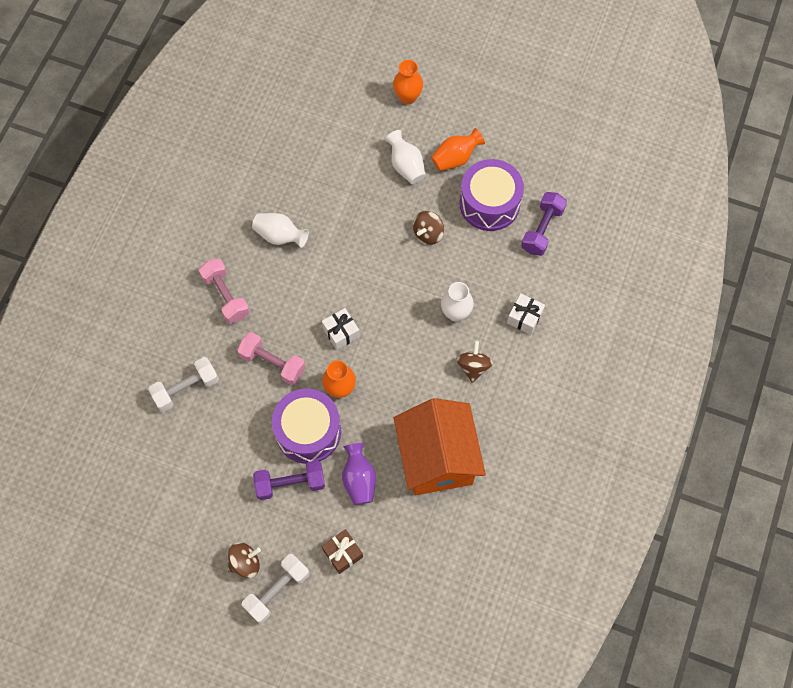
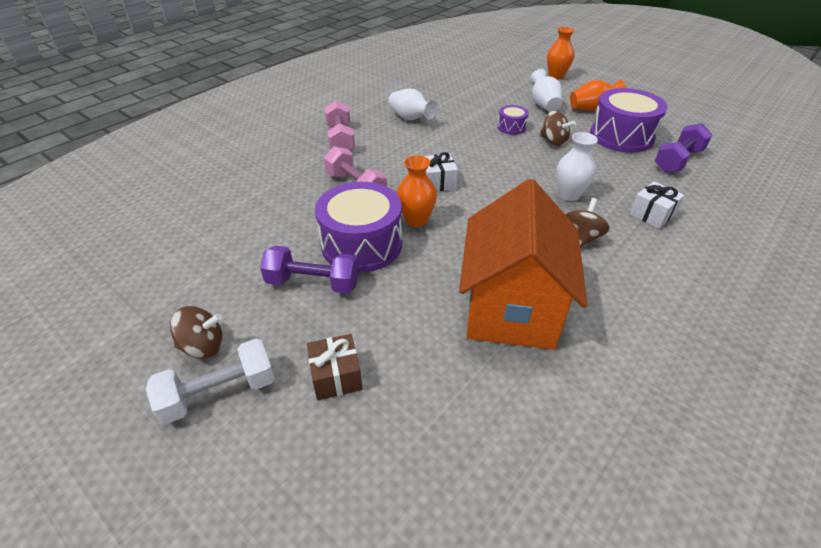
camera: 20 degrees right, 25 degrees down
white dumbbell [148,357,219,412] -> none
purple vase [342,443,376,505] -> none
brown spinning top [413,211,444,245] -> brown spinning top turned 105 degrees counterclockwise [540,111,576,147]
none -> purple drum [497,105,529,135]

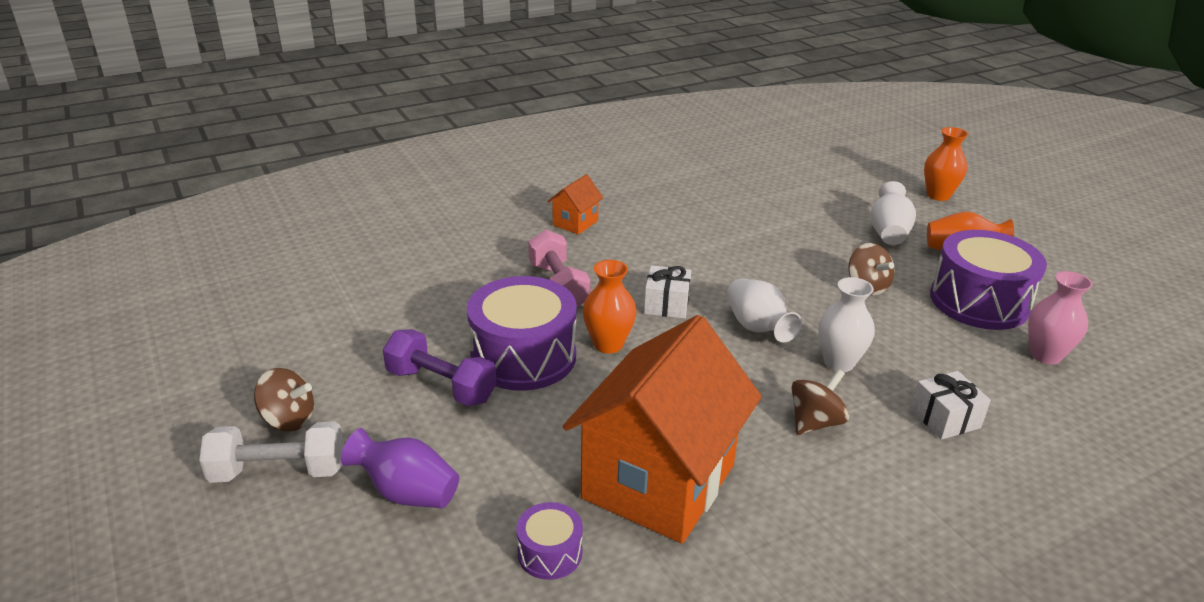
camera: 20 degrees right, 10 degrees down
brown gift [307,334,363,400] -> purple vase [341,428,459,508]
pink dumbbell [325,101,355,151] -> orange house [547,174,603,235]
white vase [388,89,438,120] -> white vase moved to [727,279,802,342]
purple drum [497,105,529,135] -> purple drum moved to [516,502,583,580]
purple dumbbell [655,123,713,173] -> pink vase [1028,271,1093,364]

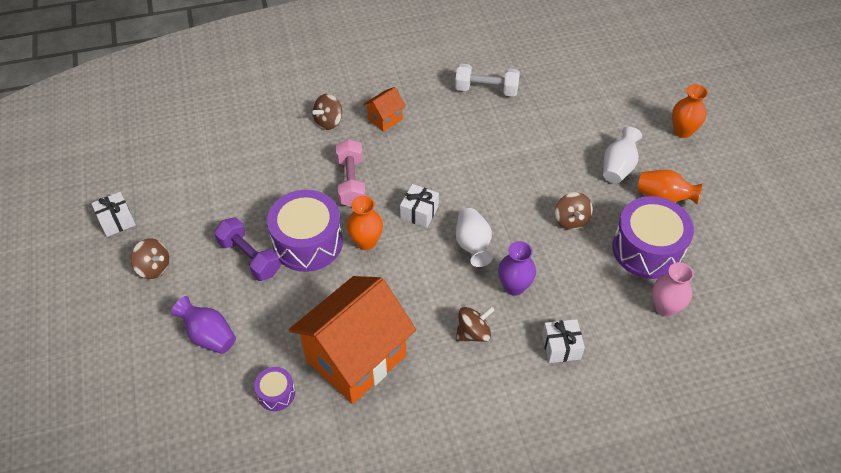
camera: 15 degrees right, 20 degrees up
white dumbbell [199,421,344,483] -> white dumbbell moved to [455,64,520,96]
white vase [818,277,875,372] -> purple vase [498,241,536,296]
none -> white gift [91,192,136,237]
none -> brown spinning top [312,94,342,130]

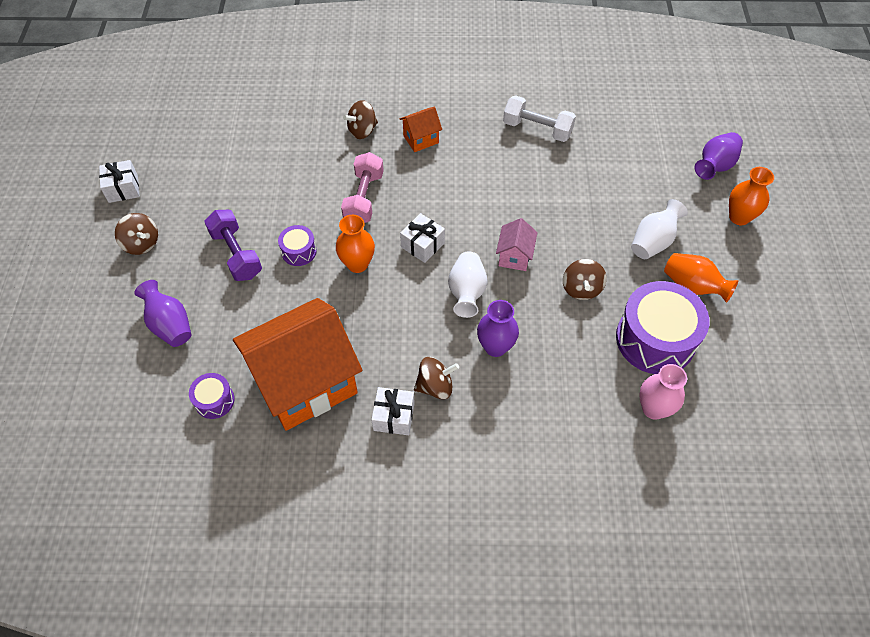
camera: 15 degrees right, 5 degrees up
purple drum [267,190,343,272] -> purple drum [278,225,317,266], size x0.48
white gift [542,319,585,363] -> white gift moved to [371,387,415,435]
none -> pink house [496,218,538,271]
none -> purple vase [694,132,743,180]

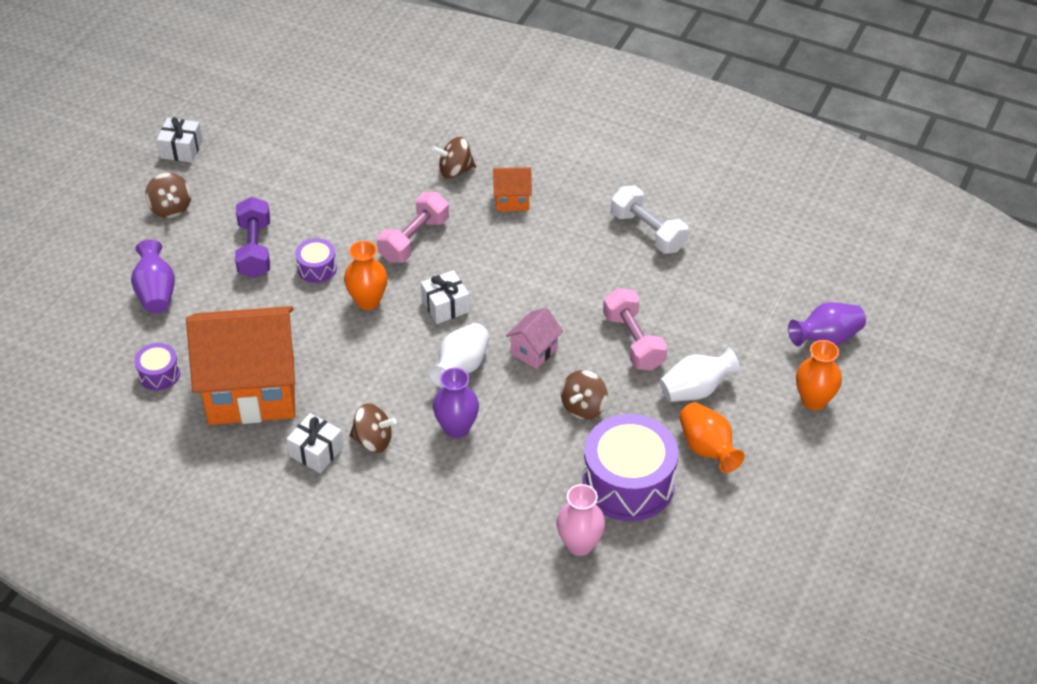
camera: 25 degrees right, 10 degrees down
none -> pink dumbbell [603,288,667,371]

